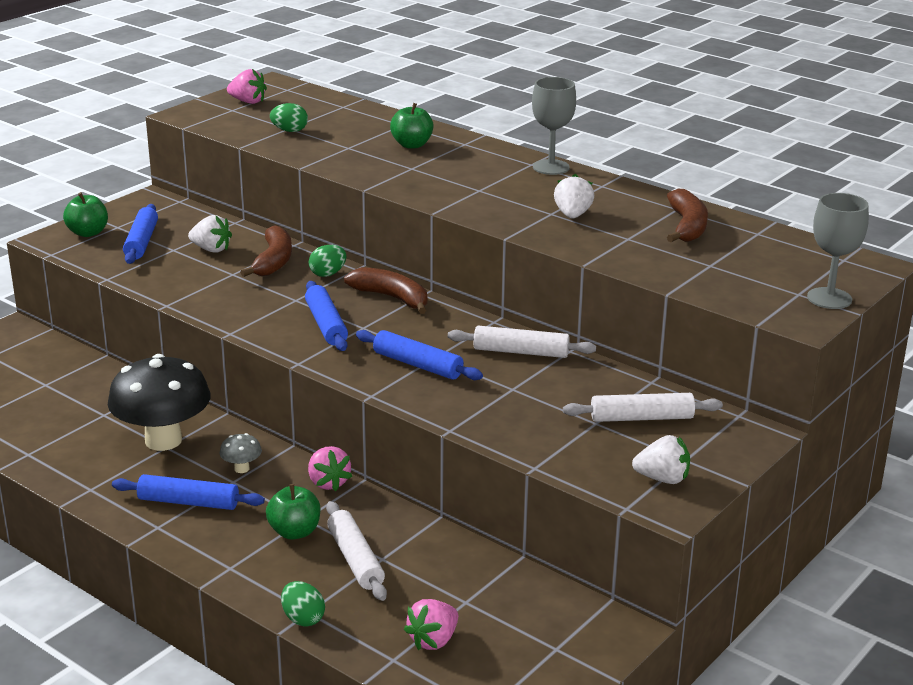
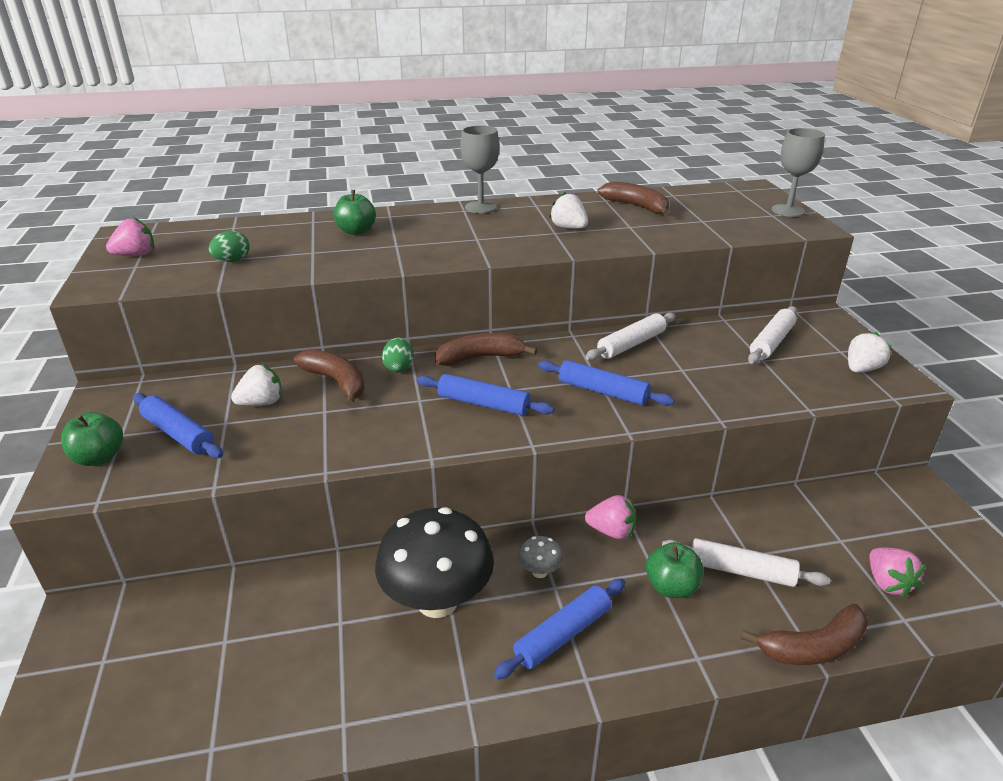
camera: 50 degrees left, 5 degrees up
green egg [281,581,325,627] -> brown banana [741,604,868,665]
blue rolling pin [356,330,483,380] -> blue rolling pin turned 45 degrees clockwise [538,360,674,406]

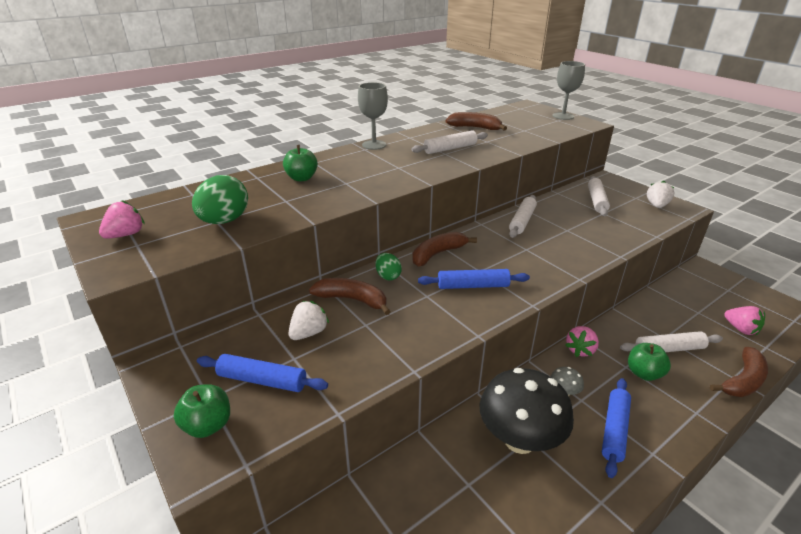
camera: 25 degrees left, 0 degrees up
green egg [209,231,250,262] -> green egg [192,175,248,224], size x1.73
blue rolling pin [538,360,674,406] -> none
white strawberry [549,192,588,229] -> white rolling pin [411,130,488,154]
pink strawberry [585,495,636,539] -> pink strawberry turned 135 degrees clockwise [566,326,599,357]

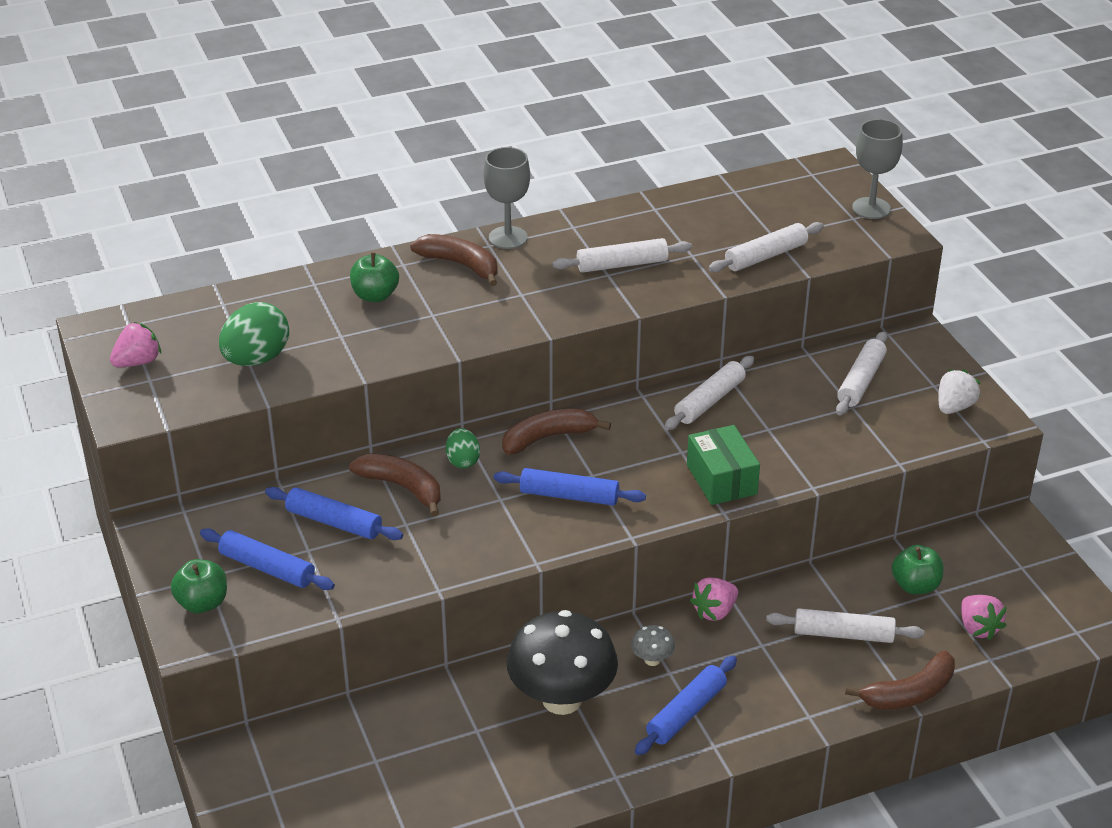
camera: 15 degrees right, 5 degrees up
white strawberry [288,301,329,340] -> blue rolling pin [265,487,403,540]
brown banana [445,112,507,130] -> brown banana moved to [410,234,498,286]
green apple [628,343,671,381] -> green apple moved to [892,545,943,594]
none -> green box [687,425,760,505]
none -> white rolling pin [708,222,824,272]

